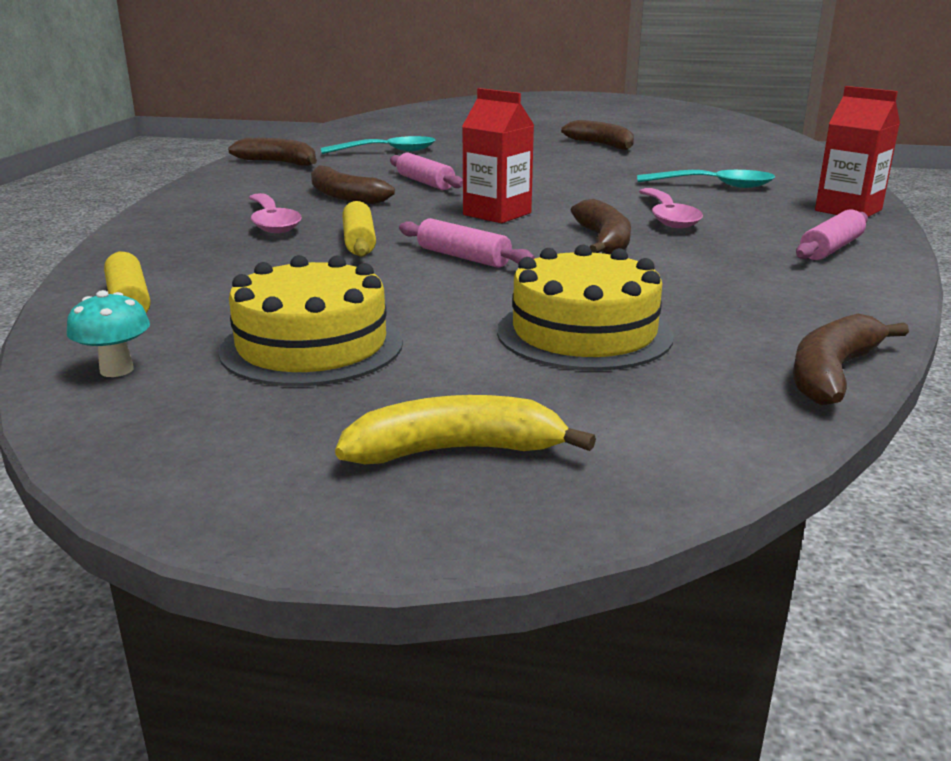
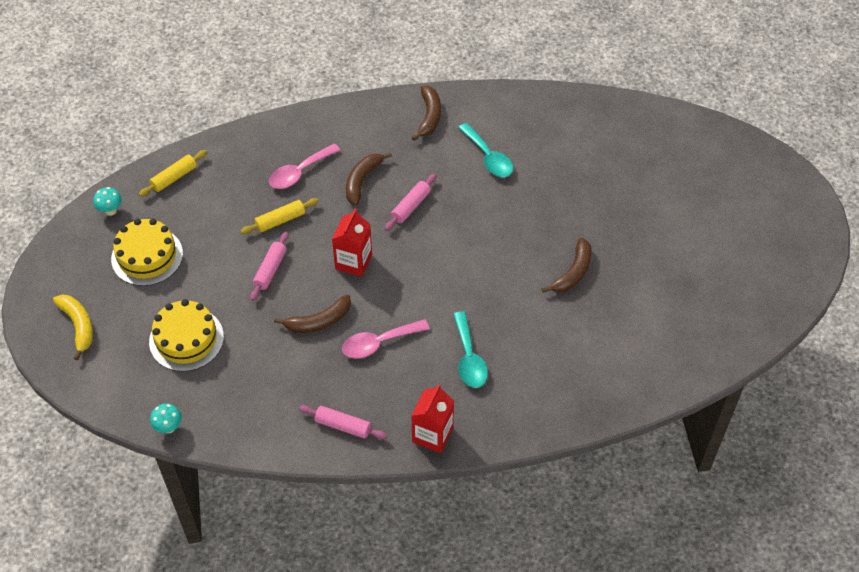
camera: 70 degrees right, 30 degrees up
brown banana [793,314,909,405] -> turquoise mushroom [150,403,182,433]

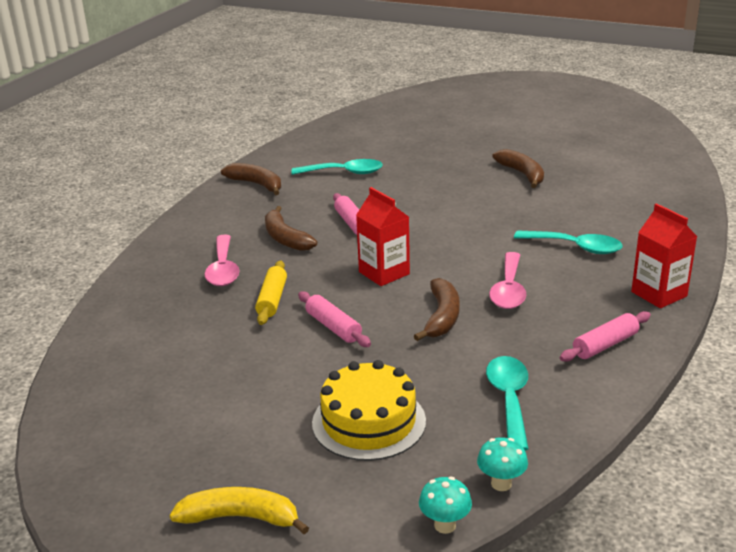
camera: 55 degrees left, 25 degrees down
turquoise mushroom [93,187,122,216] -> turquoise mushroom moved to [419,477,472,534]
yellow cake [111,219,183,286] -> none
yellow rolling pin [138,150,207,197] -> none
none -> turquoise spoon [486,356,529,451]

